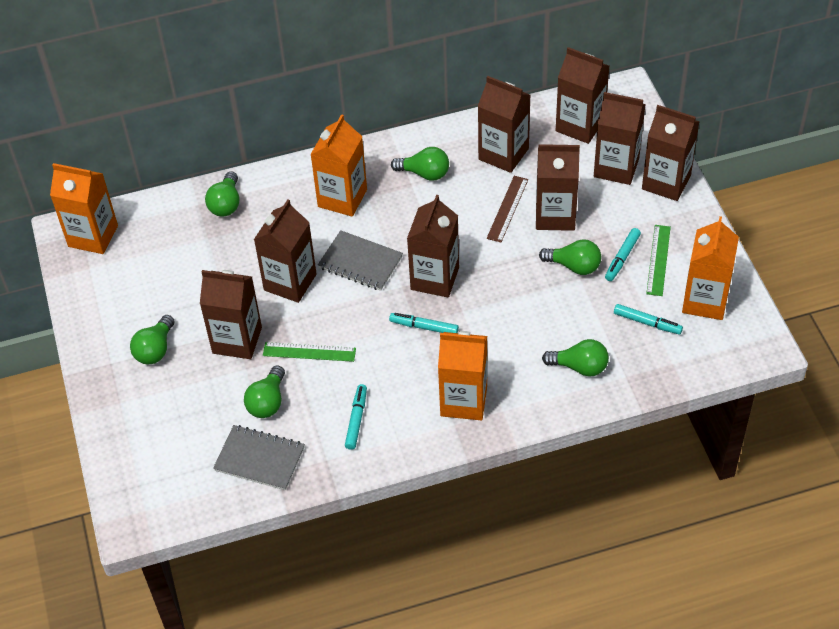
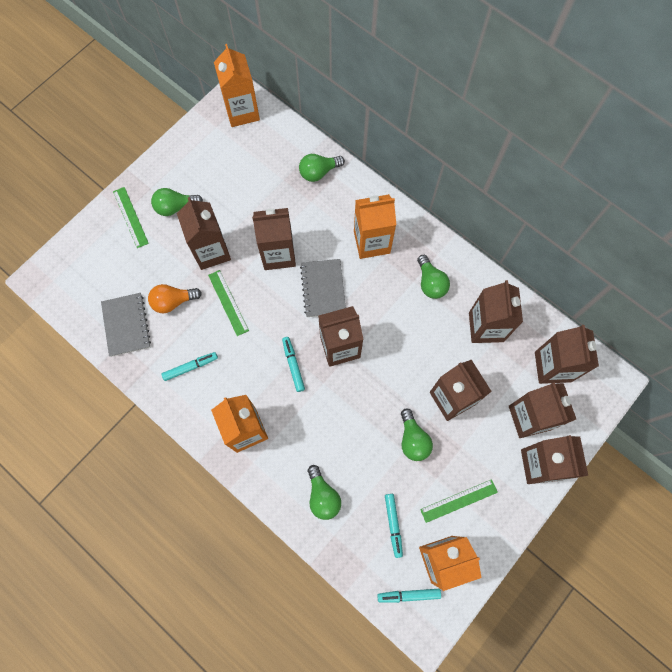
camera: 55 degrees right, 20 degrees up
green light bulb [244,365,285,418] -> orange light bulb [148,284,202,313]
brown ruler [487,176,528,242] -> none
turquoise marker [605,228,641,281] -> turquoise marker moved to [377,589,441,603]
none -> green ruler [113,187,149,248]

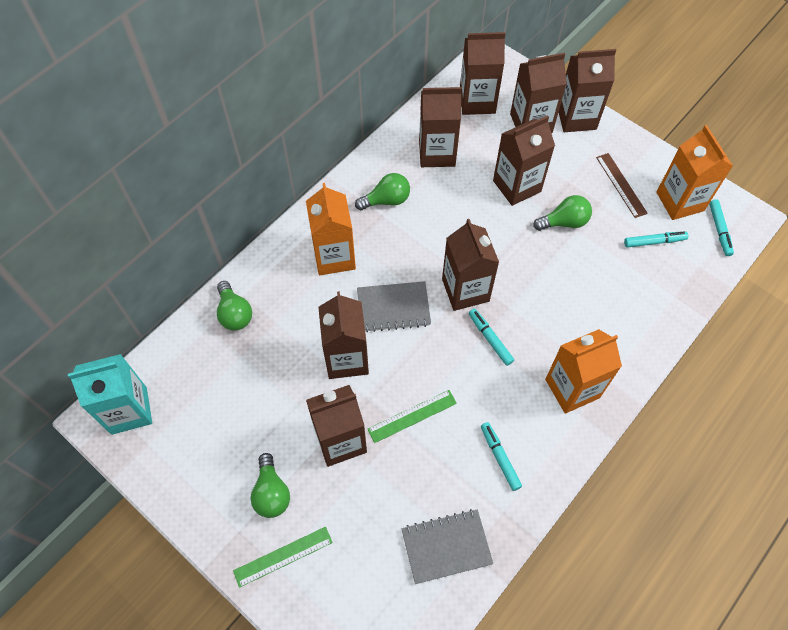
camera: 90 degrees left, 10 degrees down
orange light bulb [148,284,202,313] -> none
orange carton [214,44,260,127] -> turquoise carton [68,354,152,435]
turquoise marker [282,337,305,392] -> turquoise marker turned 75 degrees clockwise [469,309,514,366]
green light bulb [308,465,341,520] -> none
green ruler [420,479,498,523] -> brown ruler [596,153,648,218]

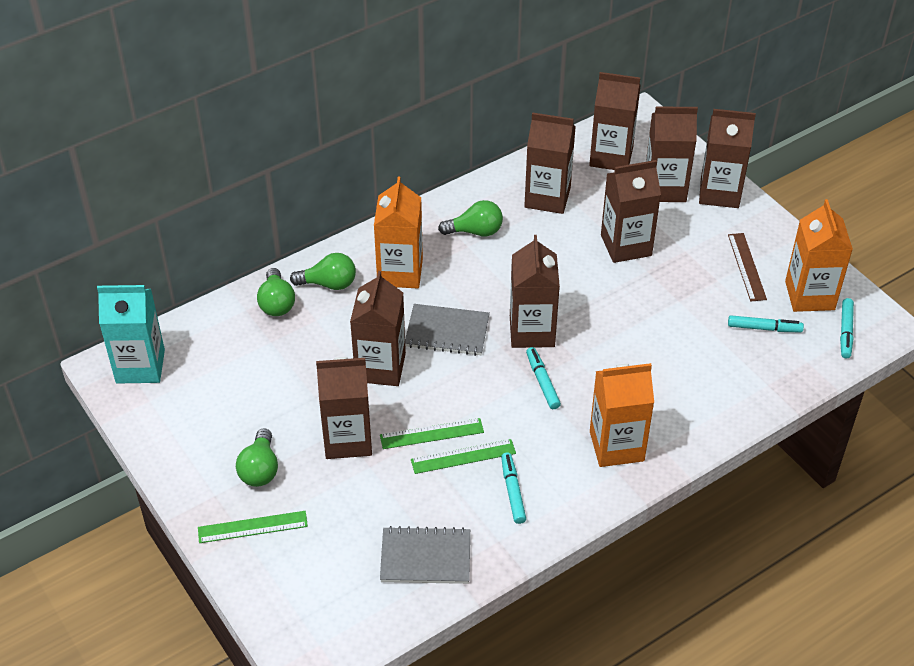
camera: 15 degrees right, 15 degrees down
green light bulb [533,195,592,231] -> green light bulb moved to [290,253,356,290]
none -> green ruler [411,439,516,474]

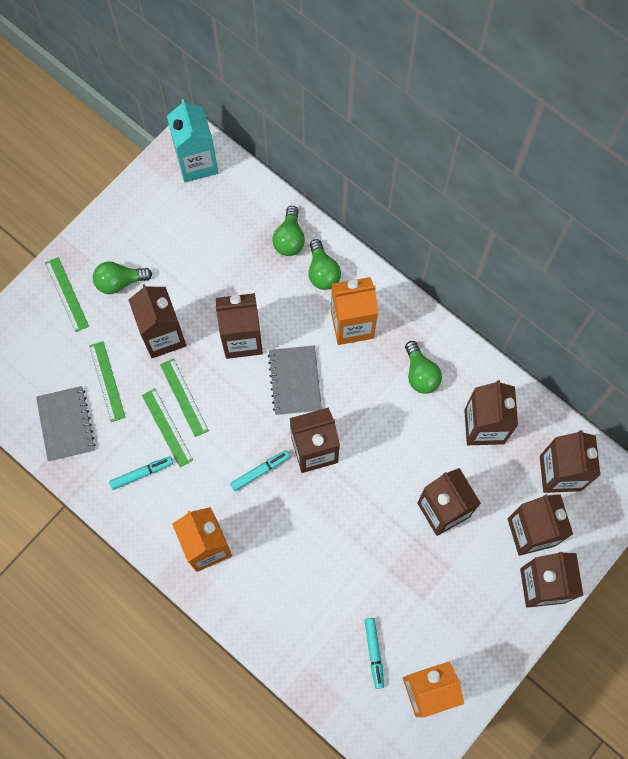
camera: 75 degrees right, 25 degrees up
green light bulb [257,268,295,316] -> green light bulb turned 60 degrees counterclockwise [272,206,305,256]
brown ruler [728,233,767,301] -> none
turquoise marker [840,298,854,359] -> none
none -> green ruler [89,341,126,422]

